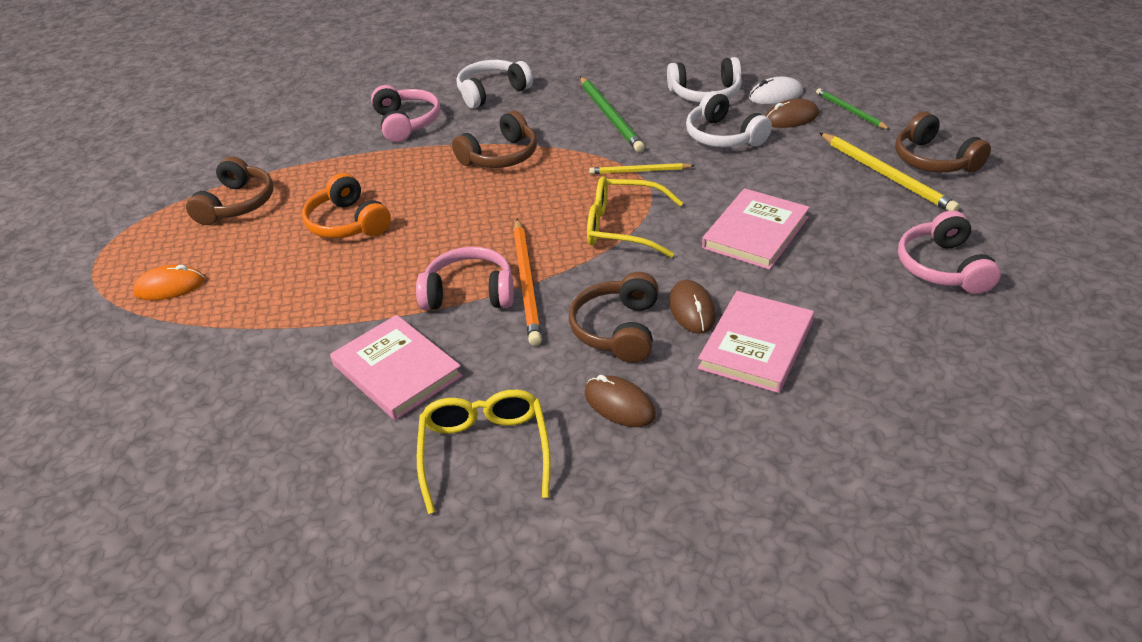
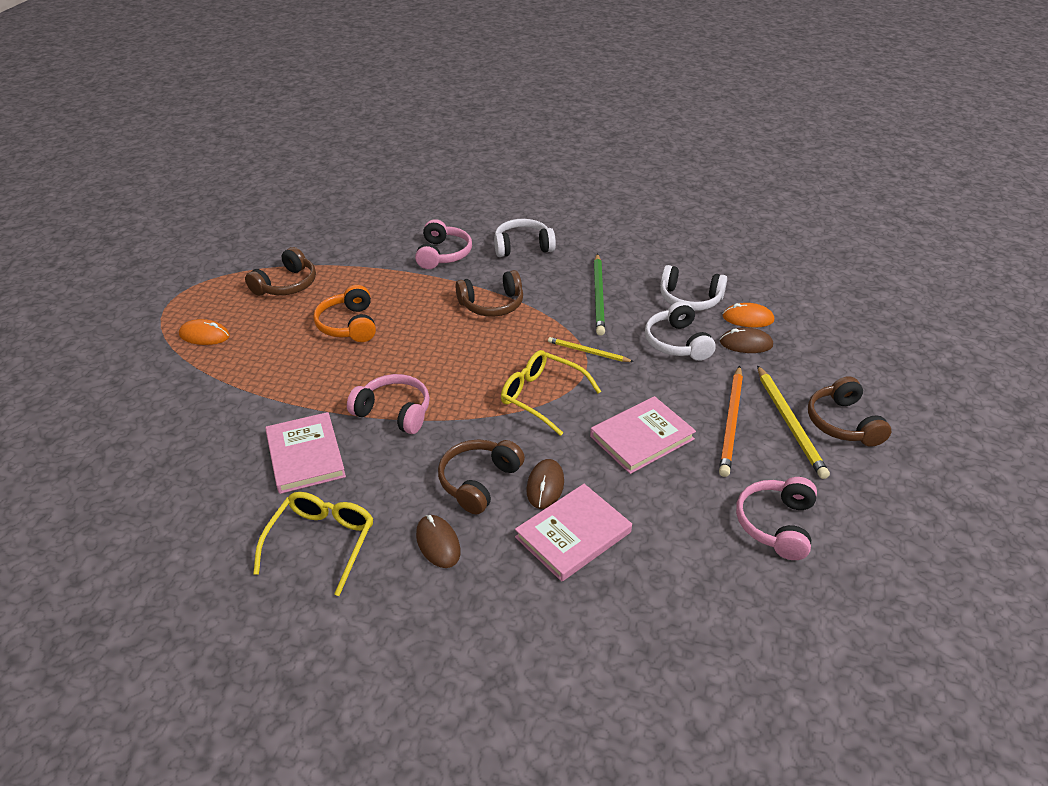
camera: 20 degrees right, 0 degrees up
orange pencil [513,219,542,346] -> orange pencil moved to [719,366,743,477]
white mouse [749,76,803,104] -> orange mouse [722,303,774,328]
green pencil [816,88,890,130] -> none

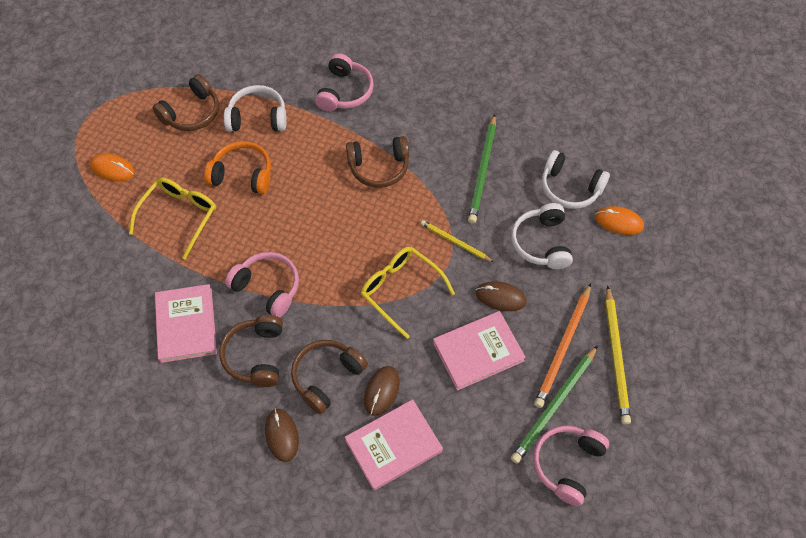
camera: 10 degrees right, 20 degrees up
yellow glasses [253,492,374,596] -> yellow glasses moved to [129,178,216,260]
orange headphones [313,285,376,342] -> orange headphones turned 105 degrees clockwise [204,141,271,194]
white headphones [494,219,556,257] -> white headphones moved to [224,85,287,131]
brown mouse [720,327,773,353] -> brown mouse moved to [476,281,526,311]
brown headphones [808,376,891,447] -> brown headphones moved to [219,315,283,387]
none -> green pencil [511,345,598,463]

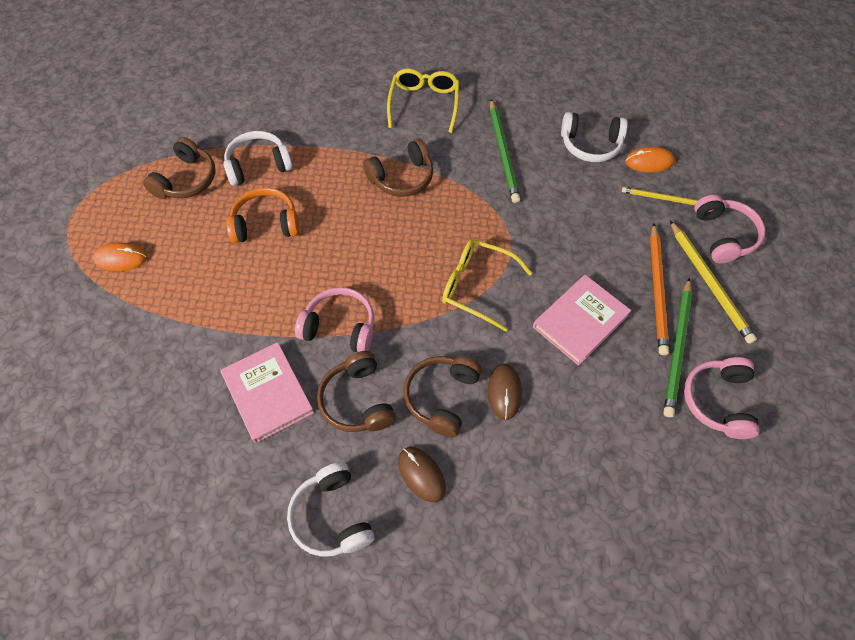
camera: 20 degrees left, 0 degrees up
yellow glasses [129,178,216,260] -> yellow glasses moved to [387,69,459,133]
pink headphones [315,53,374,111] -> pink headphones moved to [694,195,765,264]
pink book [345,399,443,491] -> none
yellow pencil [421,220,493,262] -> yellow pencil moved to [622,187,698,205]
brown mouse [476,281,526,311] -> none
white headphones [511,203,573,269] -> white headphones moved to [287,462,375,557]

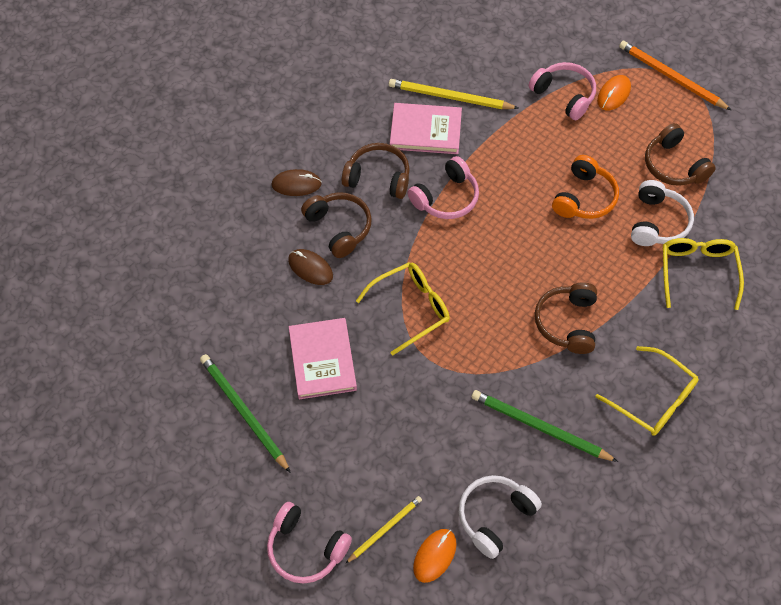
camera: 125 degrees right, 0 degrees up
white headphones [287,462,375,557] -> none
orange pencil [650,224,669,355] -> orange pencil moved to [619,41,732,111]
yellow pencil [670,221,757,344] -> yellow pencil moved to [389,79,519,109]
pink headphones [684,357,760,439] -> pink headphones moved to [529,62,596,120]
none -> yellow glasses [663,238,744,310]

